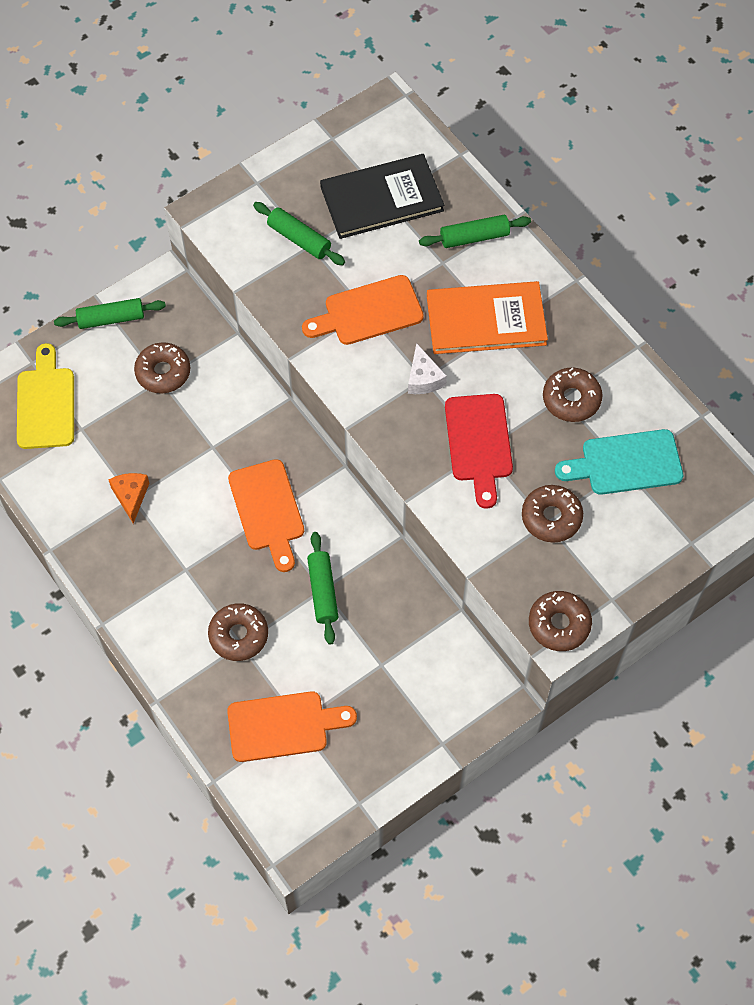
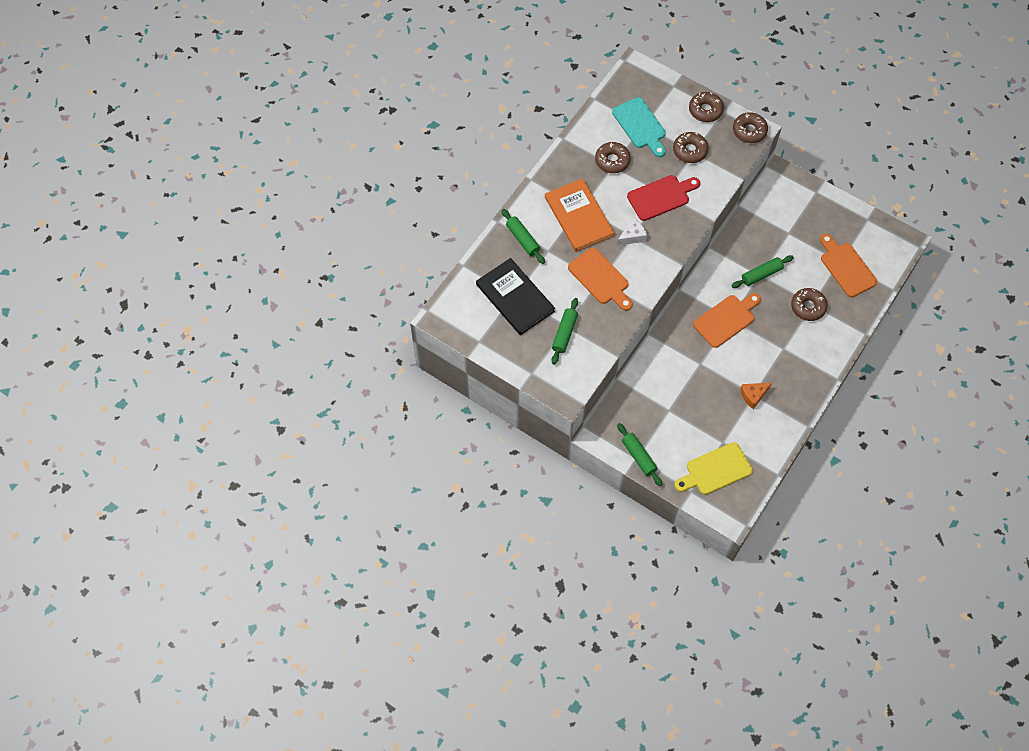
camera: 110 degrees left, 0 degrees up
brown donut [134,342,191,394] -> brown donut moved to [689,92,724,122]

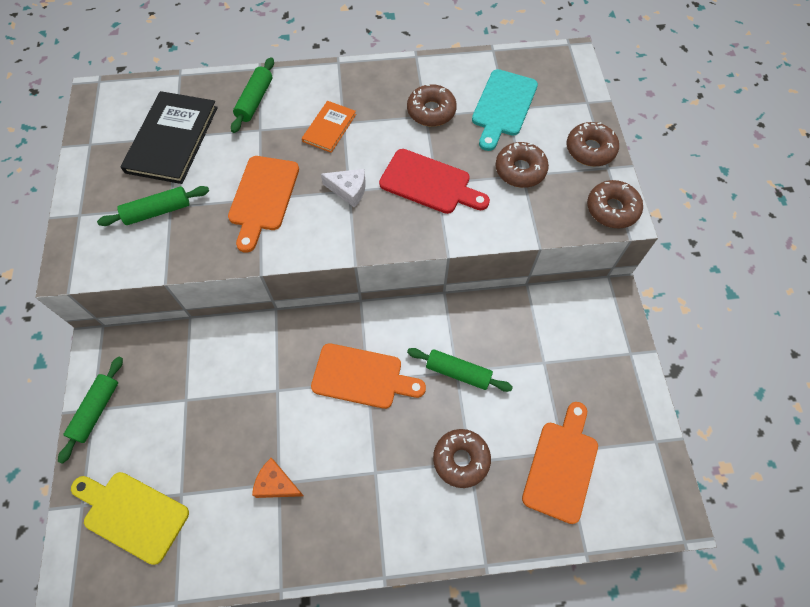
camera: 50 degrees right, 0 degrees up
orange book [545,179,615,252] -> orange book [302,101,356,153], size x0.55

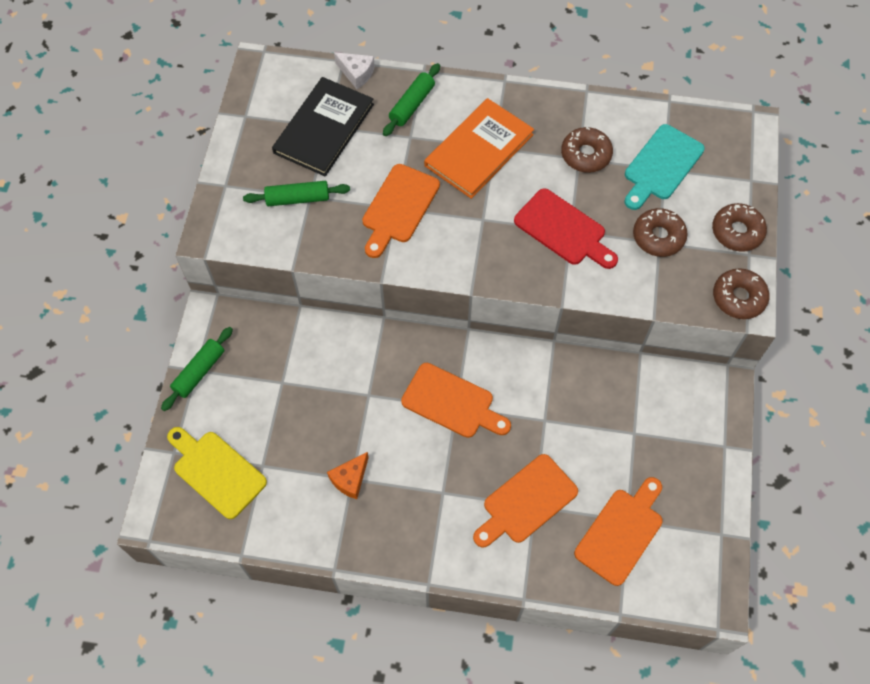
camera: 15 degrees right, 0 degrees up
orange cheese [252,458,304,498] -> orange cheese turned 90 degrees counterclockwise [327,452,369,499]
orange book [302,101,356,153] -> orange book [424,98,534,199], size x1.82
white cheese [321,169,366,208] -> white cheese moved to [334,52,375,89]
green rolling pin [407,348,513,392] -> none
brown donut [433,429,491,488] -> orange cutting board [473,454,578,548]

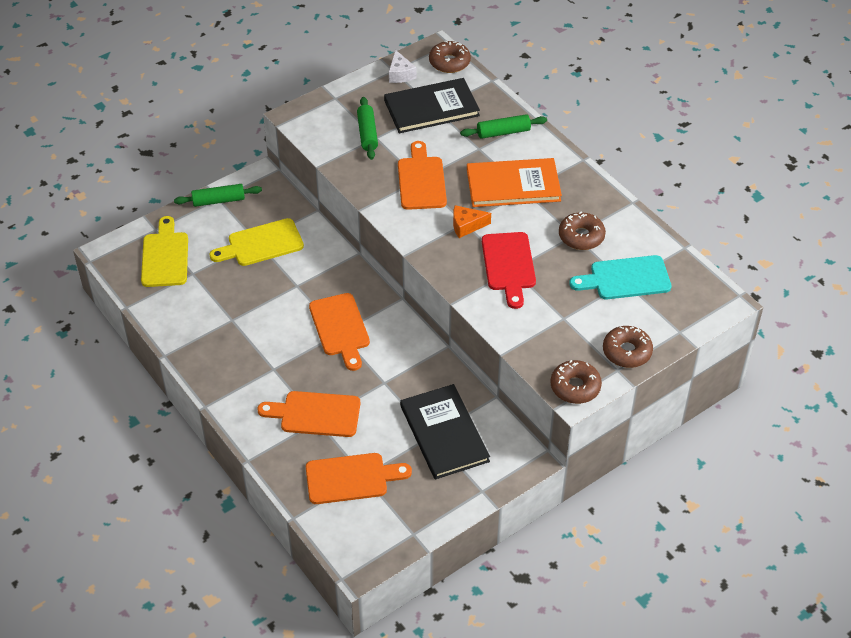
camera: 45 degrees right, 15 degrees down
green rolling pin [243,181,350,206] -> green rolling pin turned 45 degrees clockwise [357,97,378,160]
orange cheese [327,452,369,499] -> orange cheese moved to [453,205,491,238]
white cheese [334,52,375,89] -> white cheese moved to [389,50,417,83]
orange cutting board [362,164,440,258] -> orange cutting board turned 105 degrees clockwise [398,141,447,210]
brown donut [633,208,688,257] -> brown donut moved to [429,41,471,73]
none -> yellow cutting board [210,218,304,266]
none -> black book [400,384,490,479]

